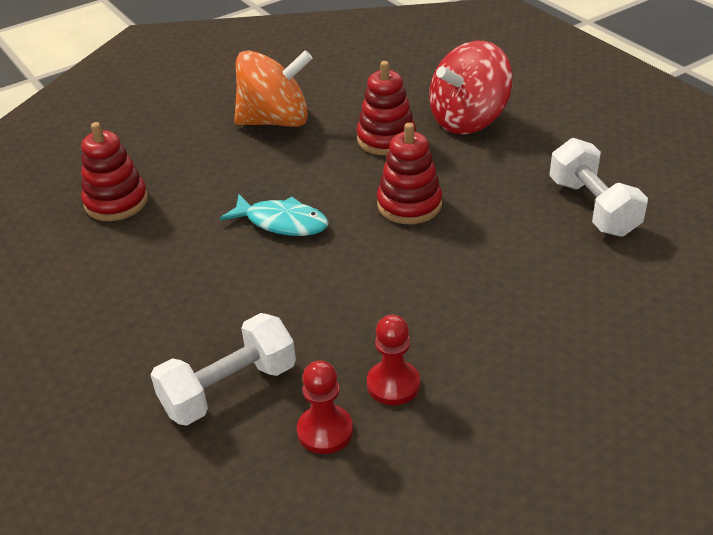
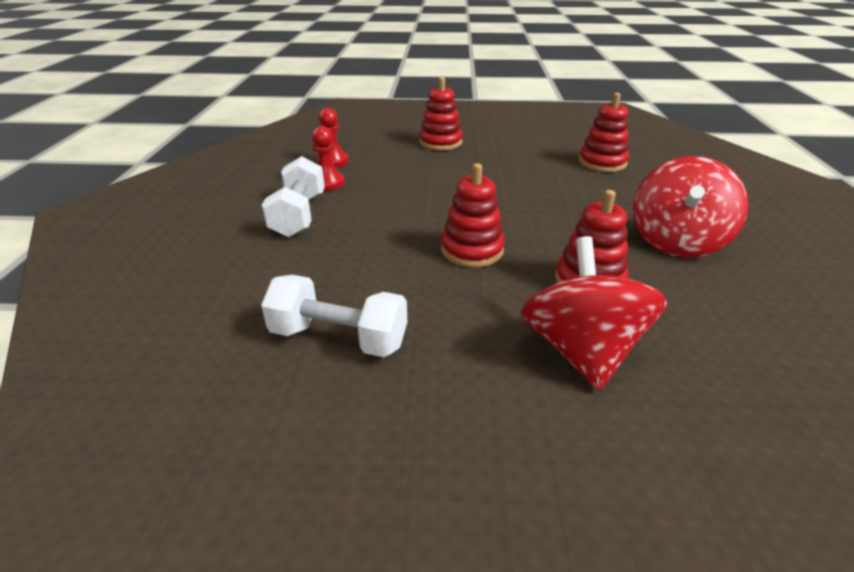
camera: 125 degrees right, 5 degrees down
white dumbbell [151,313,296,426] -> white dumbbell moved to [262,156,325,238]
turquoise fish [220,194,329,236] -> none
orange spinning top [234,50,313,127] -> red spinning top [633,156,749,258]
none -> red stacking toy [419,77,463,151]

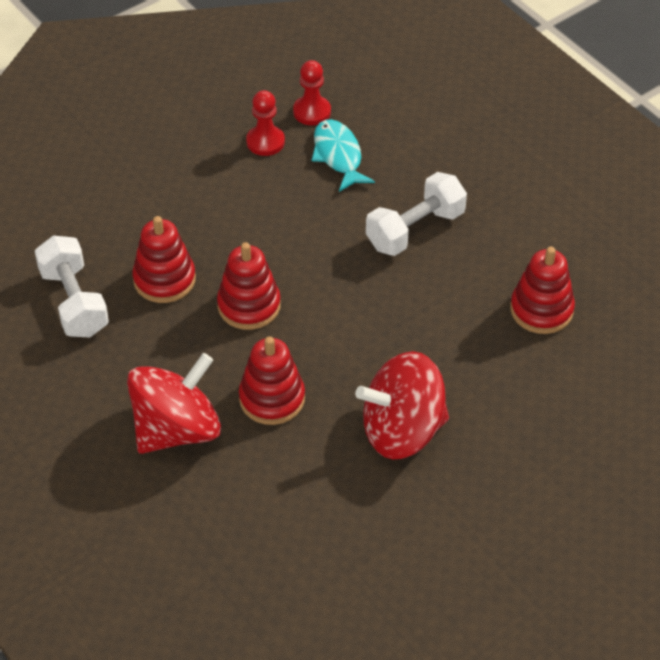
camera: 50 degrees right, 15 degrees up
white dumbbell [262,156,325,238] -> white dumbbell moved to [366,172,467,256]
red stacking toy [419,77,463,151] -> red stacking toy moved to [132,216,196,303]
none -> turquoise fish [312,119,375,192]

